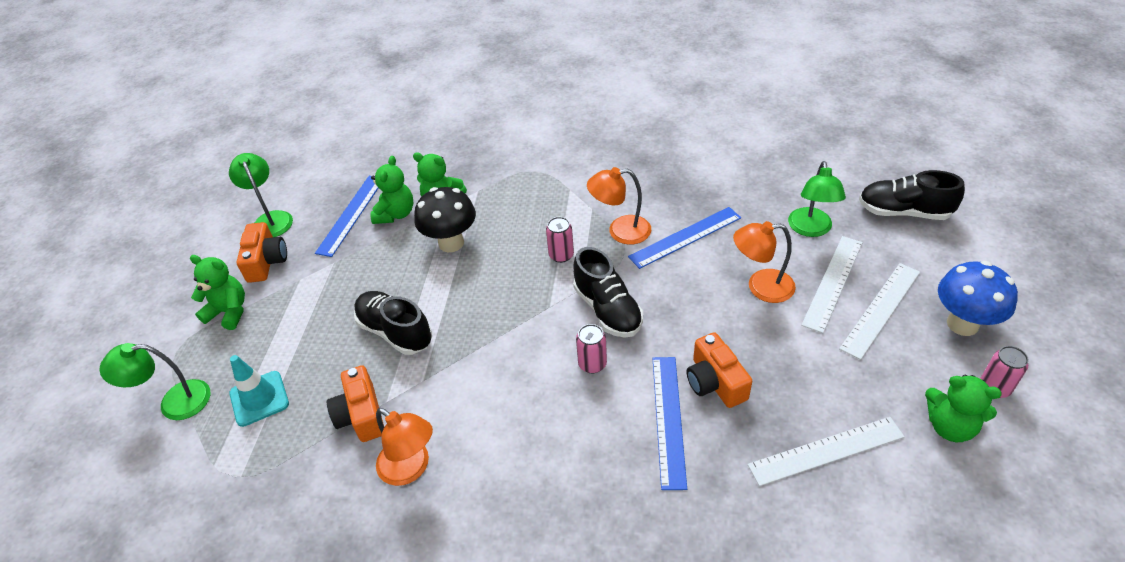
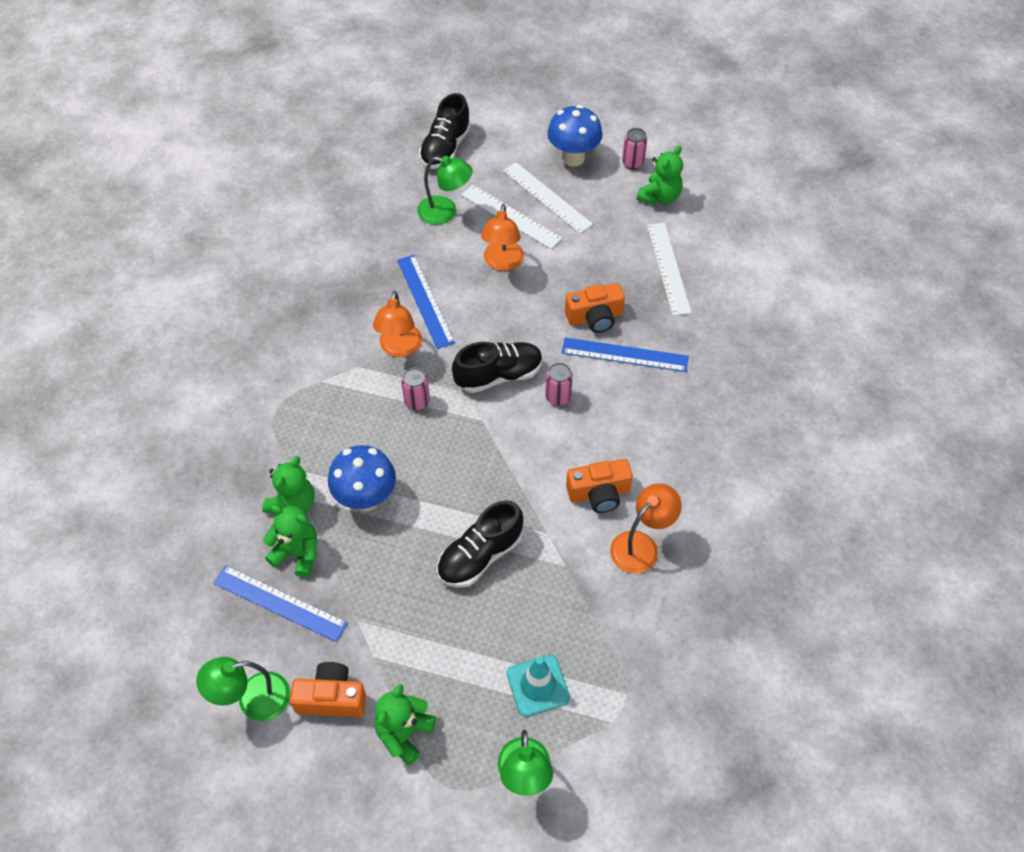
camera: 85 degrees left, 10 degrees up
orange camera [327,365,384,442] -> orange camera moved to [566,459,633,513]
black mushroom [414,187,476,252] -> blue mushroom [328,445,396,511]

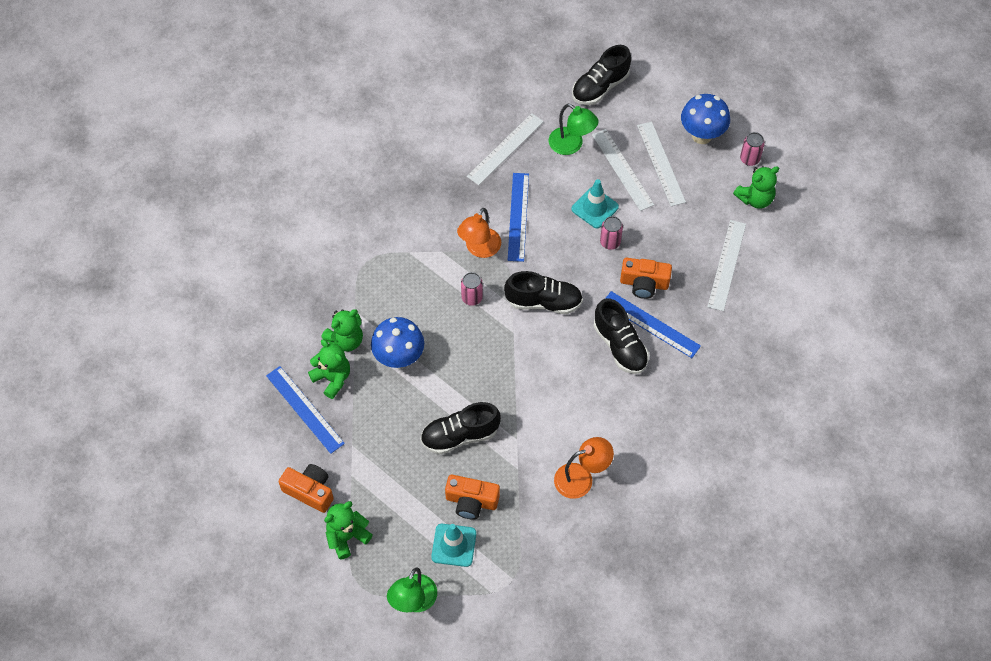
camera: 25 degrees right, 5 degrees up
green lamp [196,657,290,721] -> none
orange lamp [481,204,524,271] -> turquoise traffic cone [571,179,619,228]
pink can [545,363,573,406] -> pink can moved to [600,216,623,250]
orange camera [566,459,633,513] -> orange camera moved to [445,475,500,520]
none -> white ruler [467,113,544,185]
none -> black shoe [594,298,649,374]

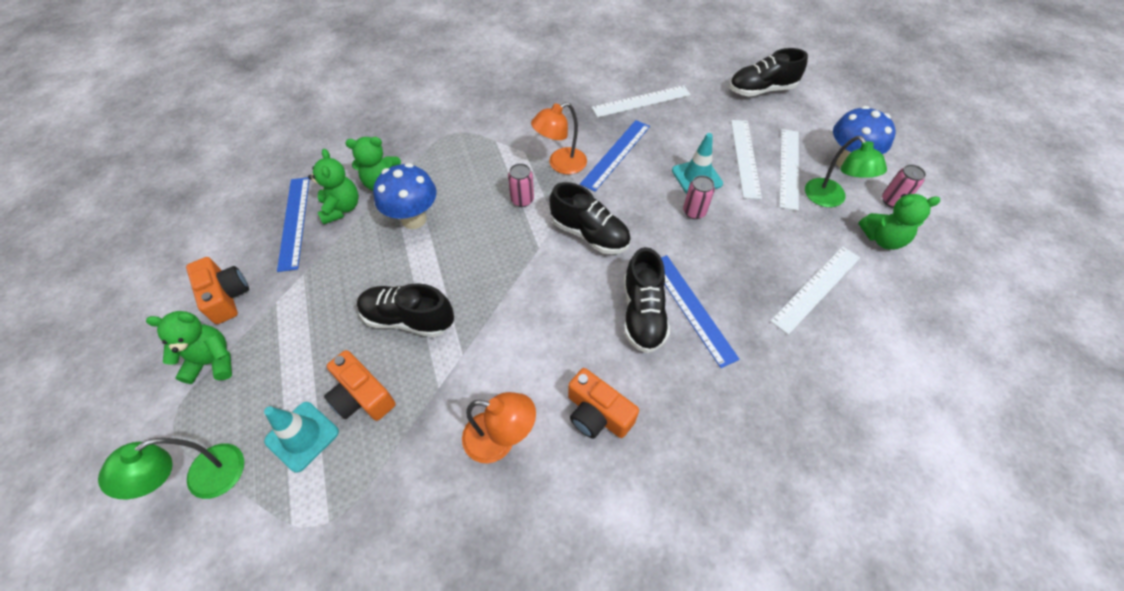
camera: 30 degrees right, 5 degrees down
green lamp [549,104,599,155] -> green lamp moved to [805,136,887,207]
orange camera [620,258,672,299] -> orange camera moved to [568,368,639,439]

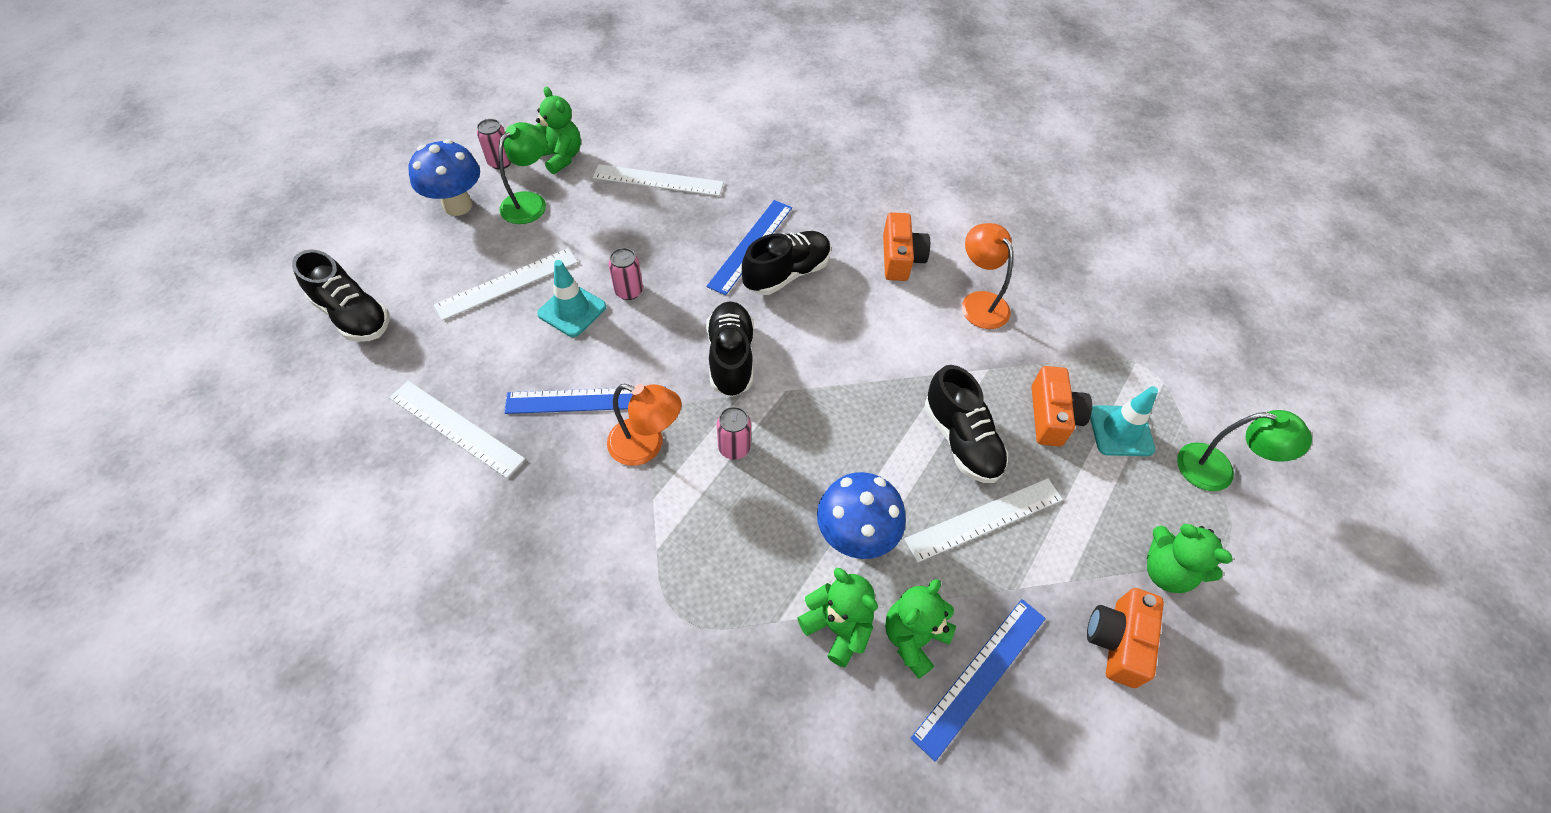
camera: 130 degrees left, 0 degrees up
white ruler [779,129,799,211] -> white ruler moved to [904,478,1063,562]

